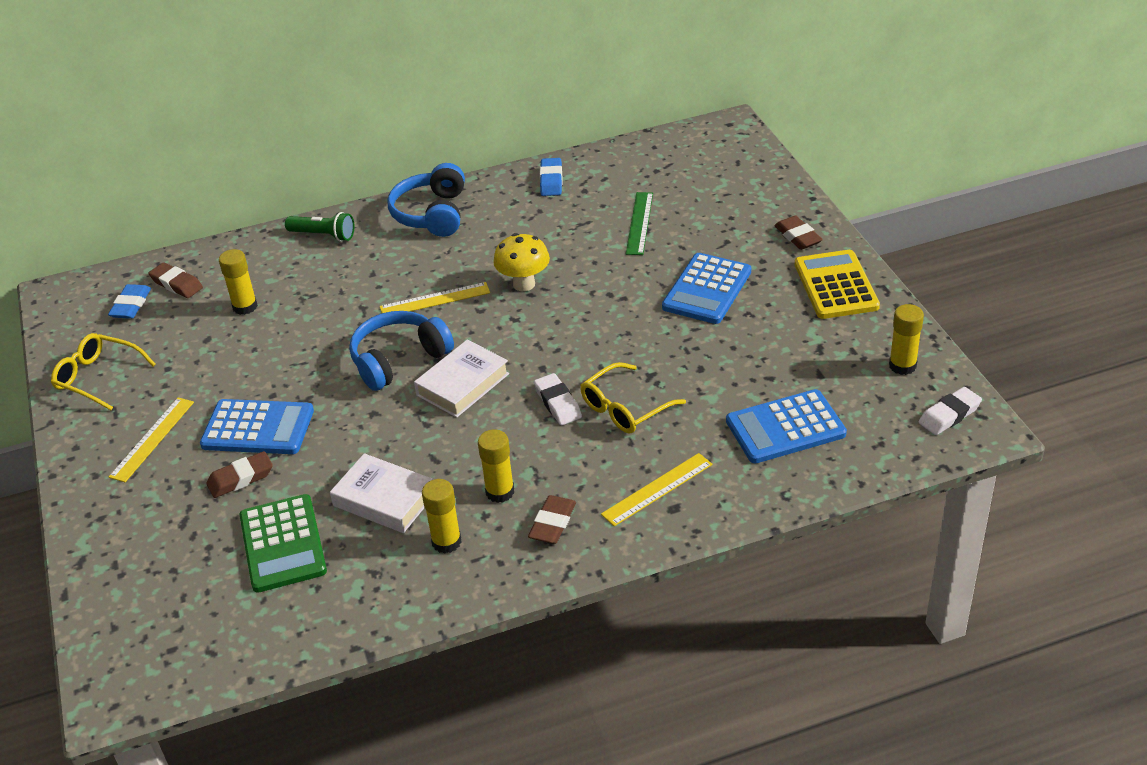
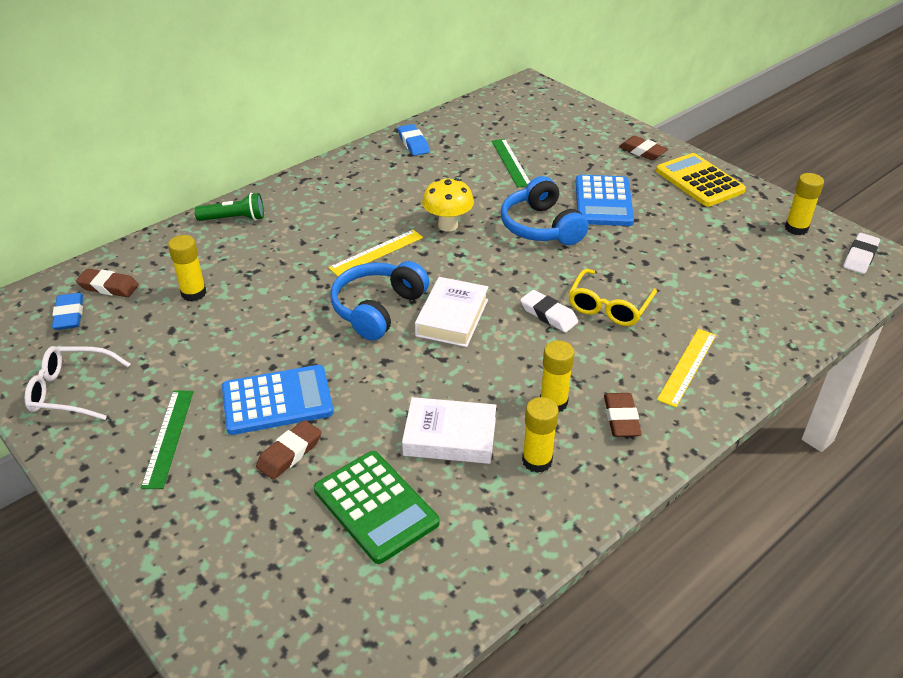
camera: 25 degrees left, 0 degrees up
yellow glasses [51,333,156,410] -> white glasses [24,346,130,420]
yellow ruler [109,397,194,482] -> green ruler [141,391,193,489]
blue headphones [388,163,465,237] -> blue headphones moved to [501,176,588,245]
blue calculator [726,389,847,464] -> none

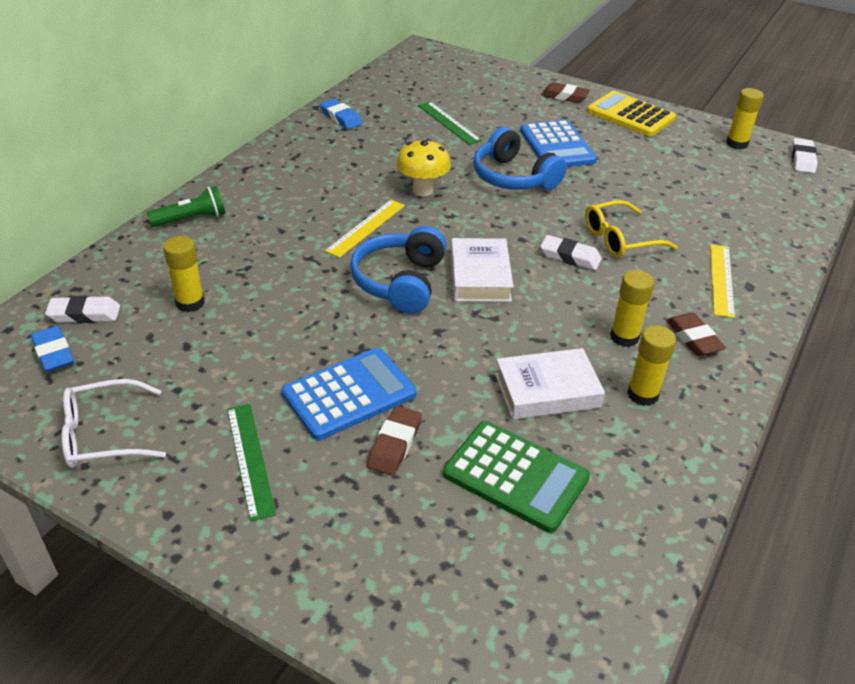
camera: 20 degrees left, 0 degrees up
brown eraser [76,269,139,297] -> white eraser [45,295,120,323]
yellow glasses [568,269,657,326] -> yellow glasses turned 60 degrees clockwise [585,200,678,258]

